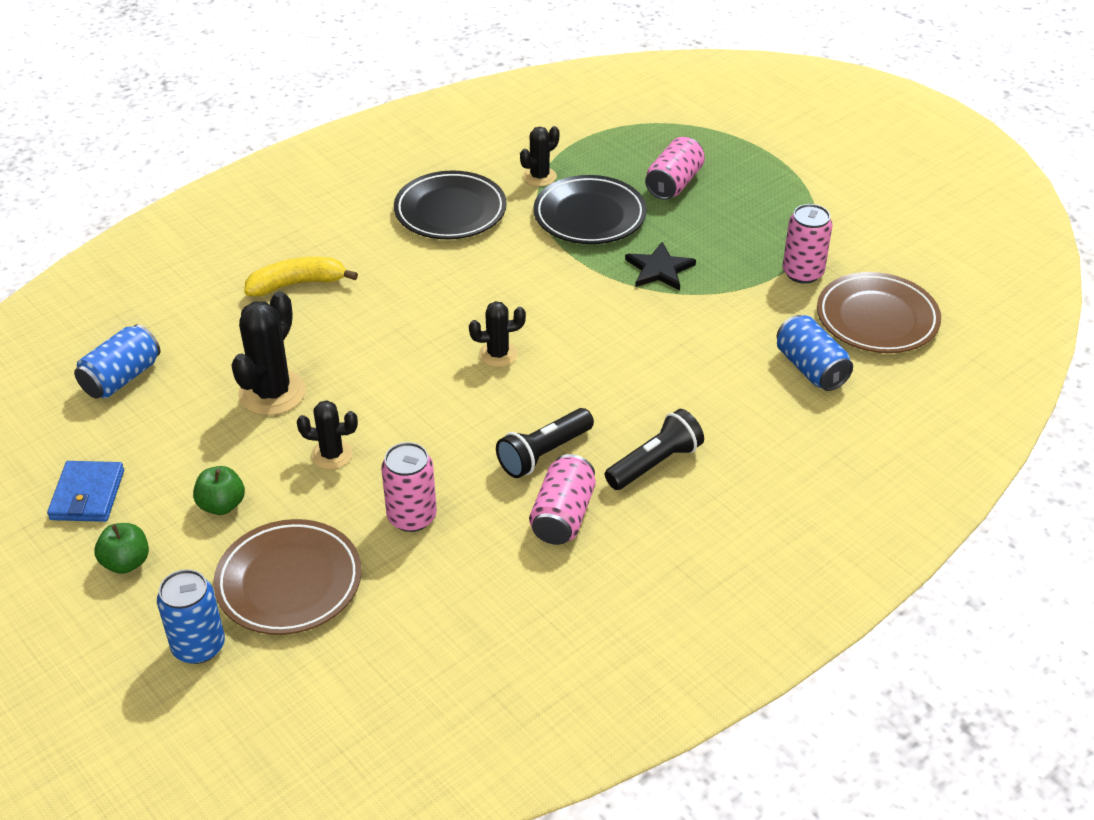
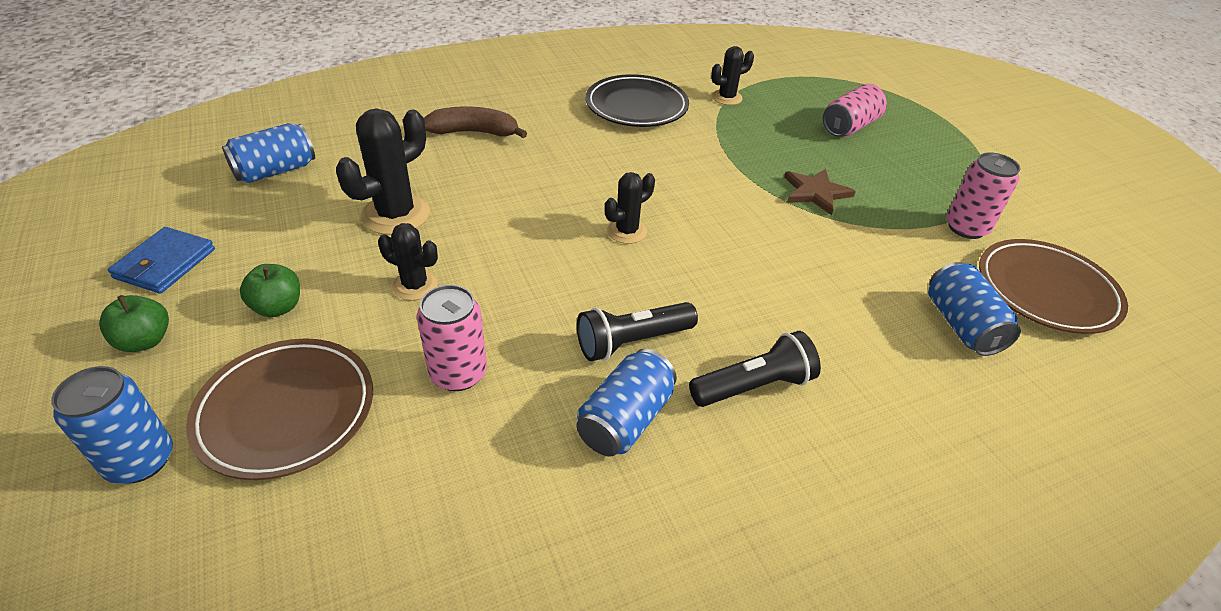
camera: 15 degrees right, 0 degrees up
yellow banana [244,257,358,297] -> brown banana [424,106,527,138]
black cactus [469,301,526,367] -> black cactus turned 45 degrees counterclockwise [605,172,655,244]
pink can [529,454,596,545] -> blue can [576,349,677,457]
black plate [533,175,647,244] -> none
black star [625,242,696,290] -> brown star [784,168,856,215]

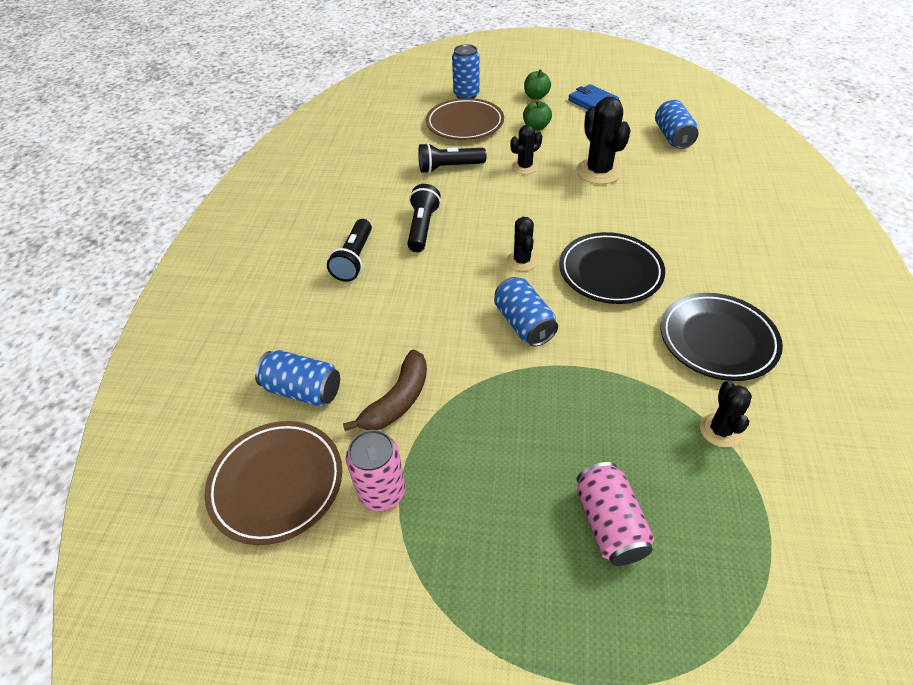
camera: 125 degrees right, 5 degrees up
pink can [417,285,487,391] -> black flashlight [418,143,486,173]
brown banana [424,106,527,138] -> brown banana moved to [343,349,427,431]
blue can [576,349,677,457] -> blue can moved to [494,277,558,346]
brown star [784,168,856,215] -> none
none -> black plate [559,232,665,304]

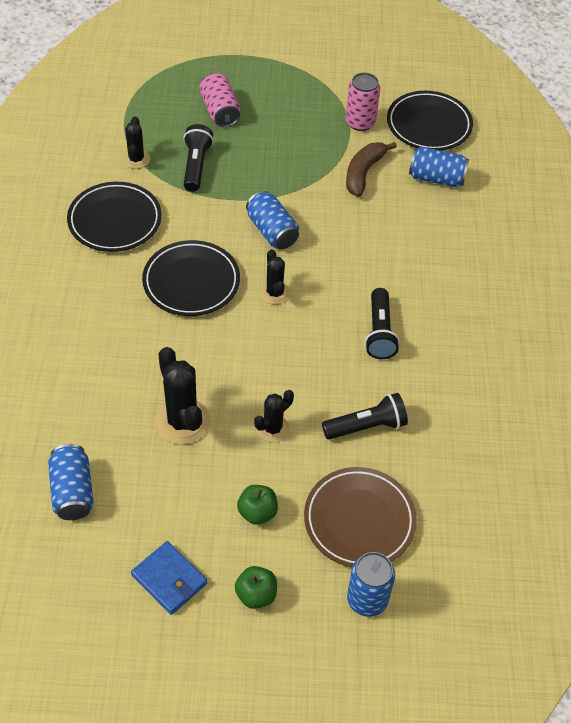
camera: 170 degrees right, 5 degrees up
brown plate [205,421,342,545] -> black plate [387,91,473,151]
black flashlight [327,219,372,282] -> black flashlight moved to [183,124,214,192]

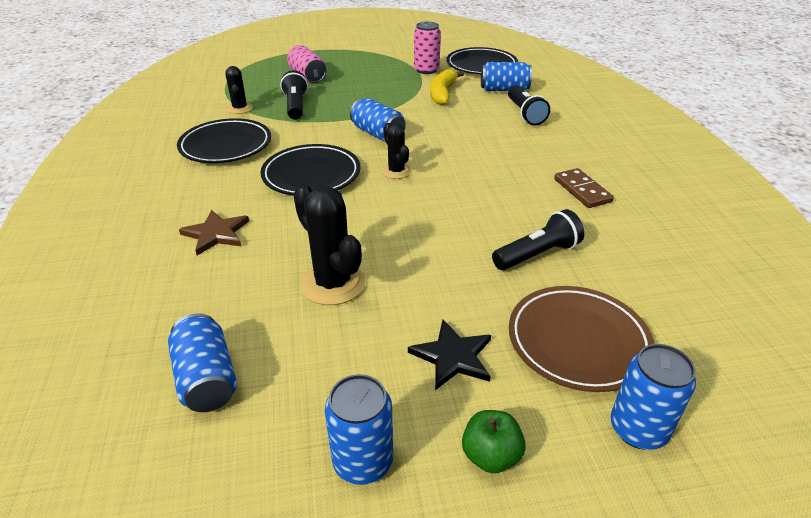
camera: 10 degrees left, 15 degrees down
blue wallet [131,541,207,615] -> blue can [325,374,393,485]
green apple [237,485,278,525] -> black star [408,320,491,390]
black cactus [254,390,294,443] -> none
brown banana [346,142,397,197] -> yellow banana [430,69,464,105]
black flashlight [365,288,400,359] -> black flashlight moved to [508,86,550,125]
none -> brown star [179,210,249,255]
none -> brown domino [554,168,614,208]

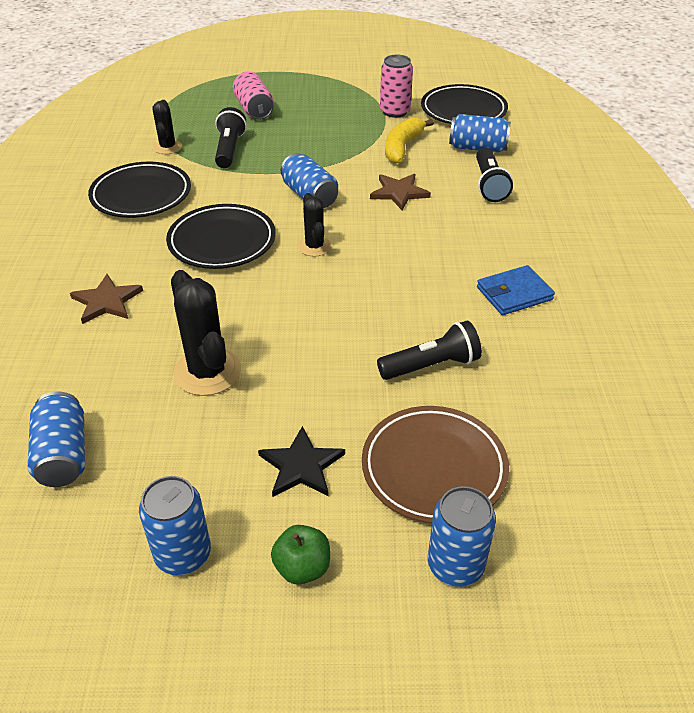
camera: 10 degrees right, 5 degrees up
brown domino [554,168,614,208] -> blue wallet [477,265,555,315]
none -> brown star [370,174,431,210]

